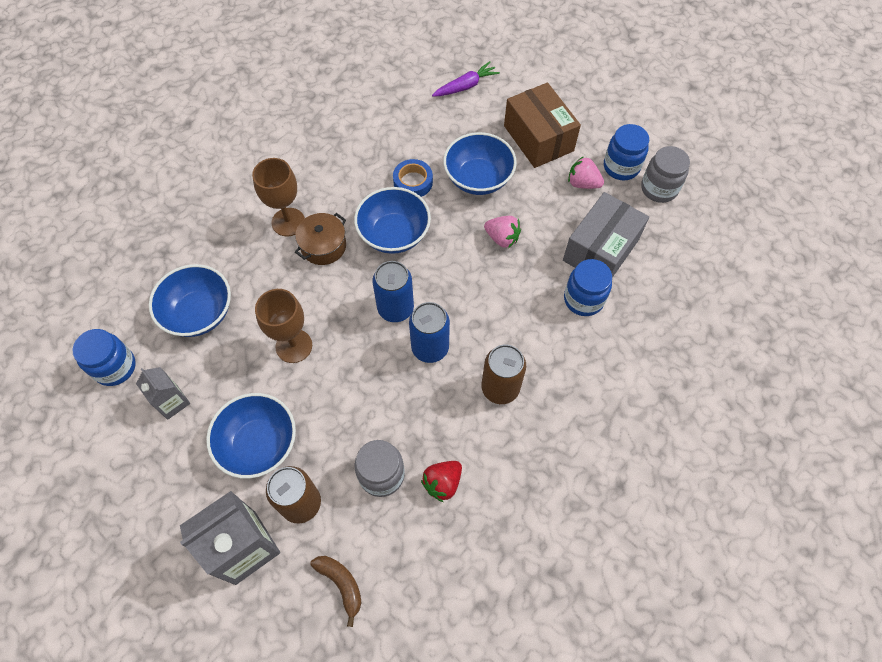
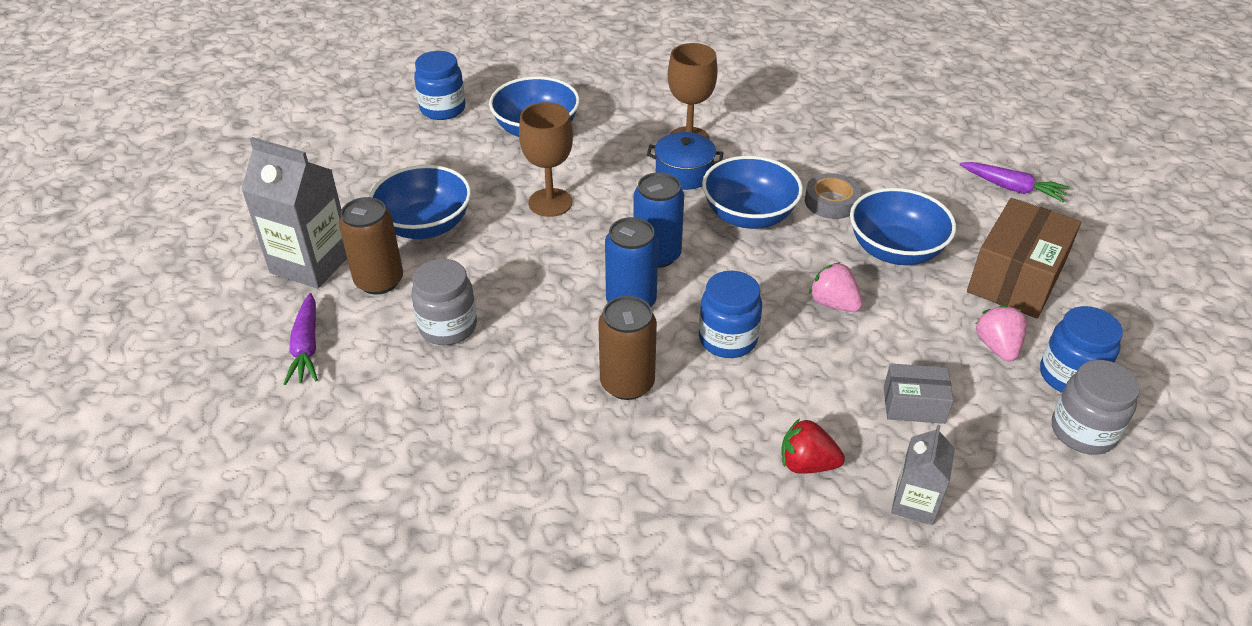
camera: 60 degrees right, 20 degrees down
grey carton [136,367,190,420] -> grey carton moved to [891,425,955,525]
brown pot [295,213,346,265] -> blue pot [647,132,723,190]
brown banana [310,556,362,627] -> purple carrot [284,293,318,385]
blue tape [393,159,433,197] -> grey tape [805,173,861,219]
red strawberry [421,461,462,502] -> red strawberry moved to [781,418,845,474]
pink strawberry [484,216,521,248] -> pink strawberry turned 135 degrees clockwise [809,262,863,312]
grey box [563,192,649,278] -> grey box [884,364,954,424], size x0.54
blue jar [564,259,612,316] -> blue jar moved to [699,271,762,358]

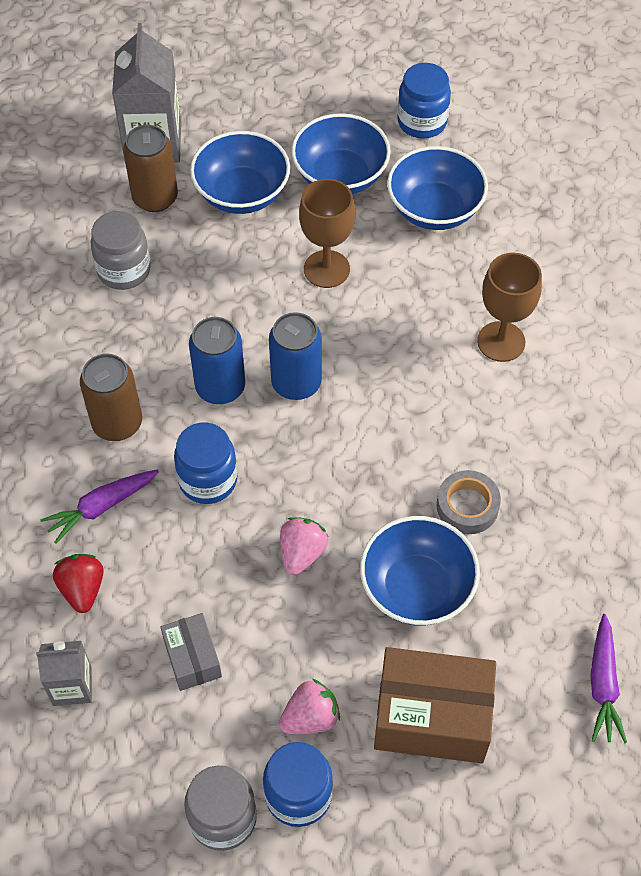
camera: 65 degrees right, 15 degrees up
purple carrot [284,293,318,385] -> purple carrot moved to [40,470,159,543]
blue pot [647,132,723,190] -> none
blue bowl [702,156,803,229] -> blue bowl moved to [291,113,391,194]

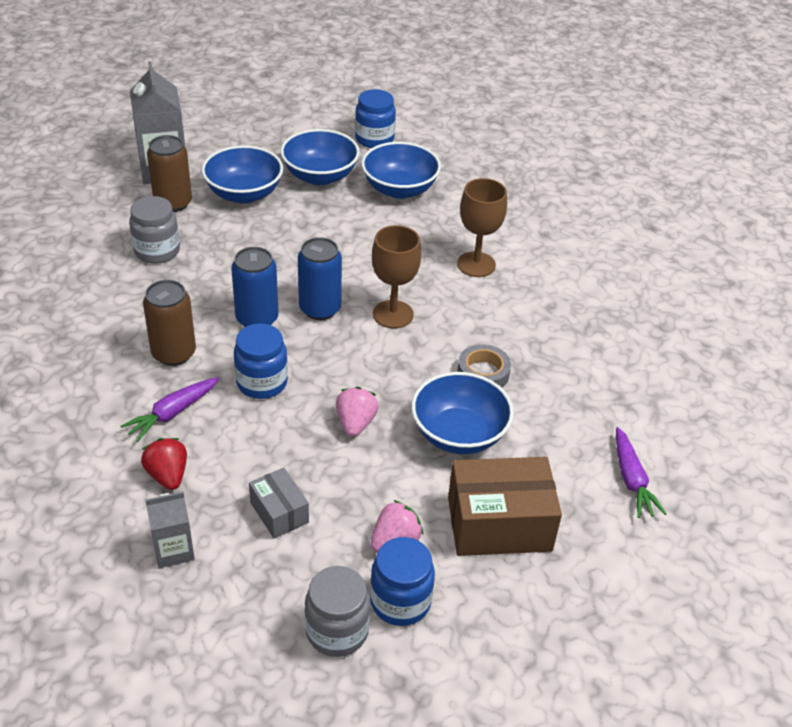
camera: 15 degrees left, 15 degrees down
brown goblet [299,179,355,288] -> brown goblet moved to [372,225,421,328]

